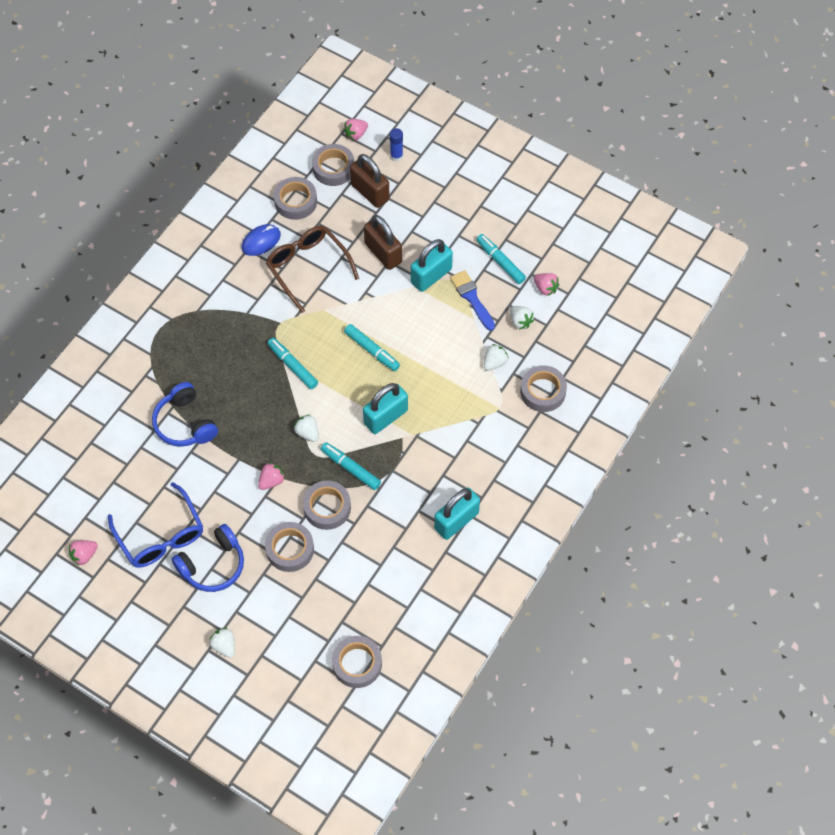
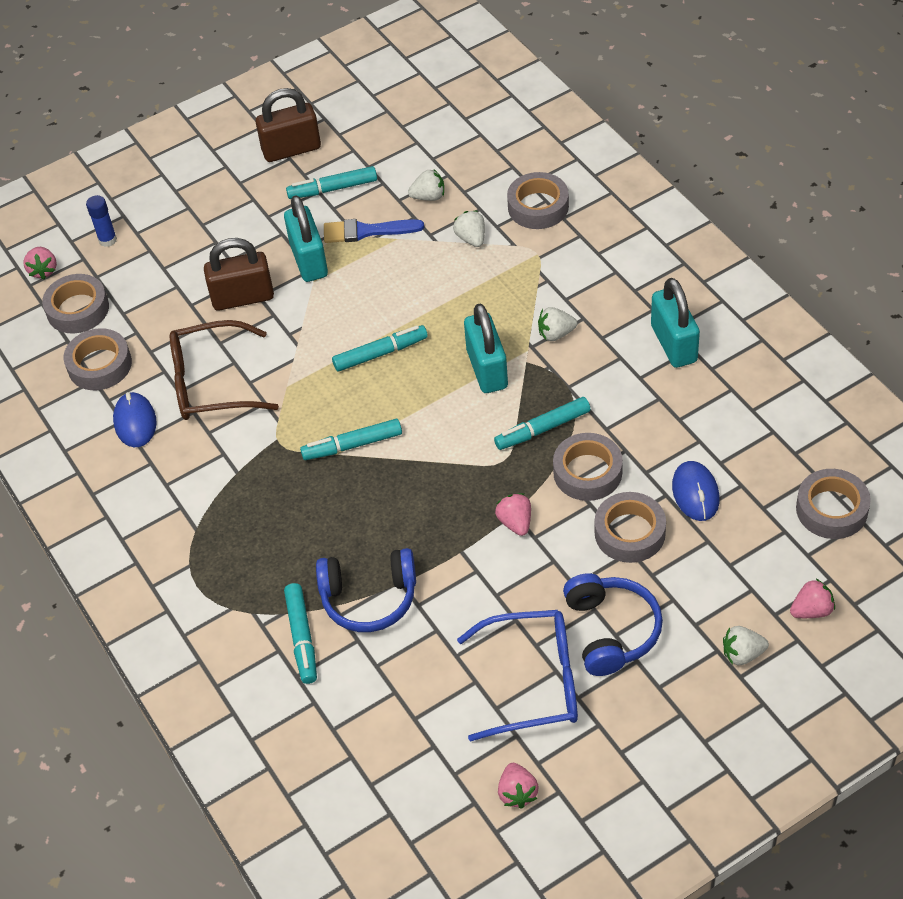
camera: 60 degrees left, 10 degrees down
white strawberry [294,414,319,442] -> white strawberry moved to [538,307,577,341]
brown padlock [350,154,390,208] -> brown padlock moved to [256,88,321,162]
pink strawberry [534,273,559,296] -> pink strawberry moved to [790,578,835,618]
none -> turquoise marker [284,583,317,684]
none -> blue mouse [672,461,720,521]

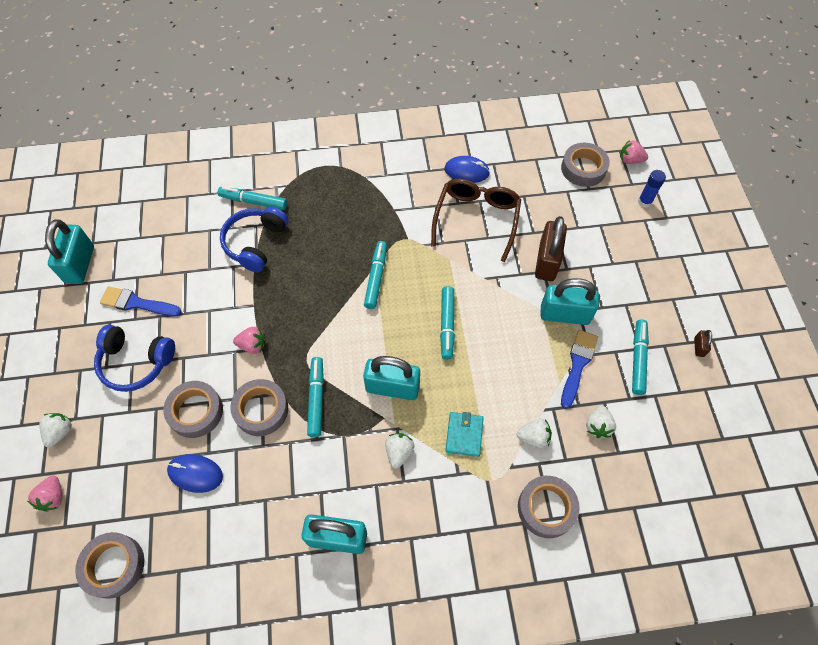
camera: 110 degrees right, 10 degrees up
grey tape [64,328,132,390] -> none
brown padlock [256,88,321,162] -> brown padlock [694,330,712,357], size x0.43
blue glasses [457,610,578,742] -> blue brush [100,286,182,316]
pink strawberry [498,763,539,809] -> turquoise padlock [45,219,94,284]
none -> turquoise wallet [446,412,484,457]

